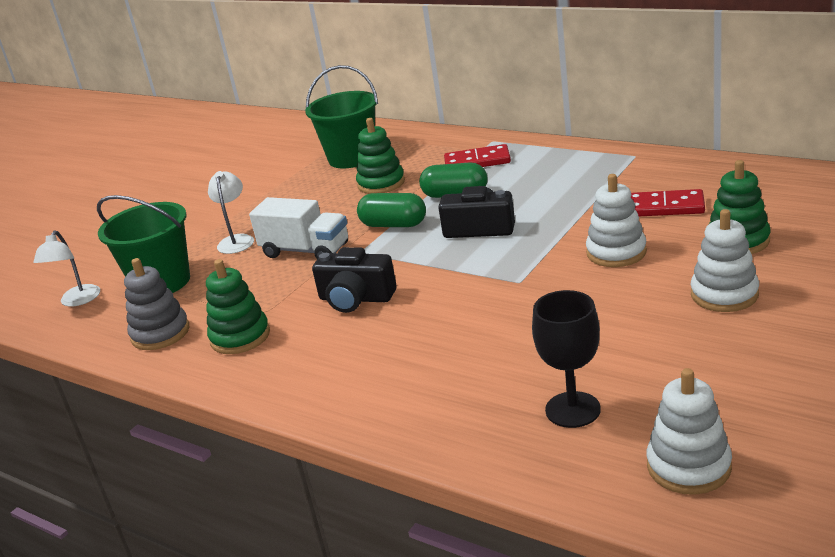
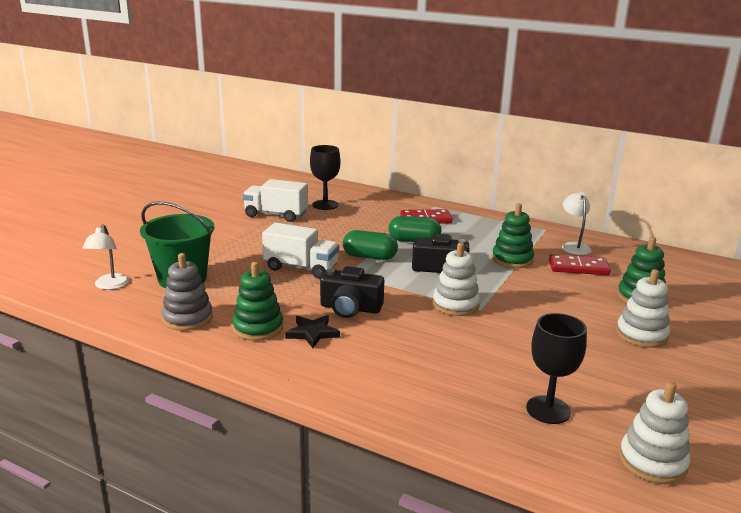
camera: 10 degrees left, 5 degrees down
white lamp [208,171,254,254] -> white lamp moved to [562,192,592,255]
green bucket [305,65,378,168] -> black goblet [310,145,341,210]
green stacking toy [356,118,405,194] -> green stacking toy moved to [492,203,534,268]
white stacking toy [586,174,647,267] -> white stacking toy moved to [433,242,480,316]
none -> white truck [243,179,308,222]
none -> black star [285,315,340,348]

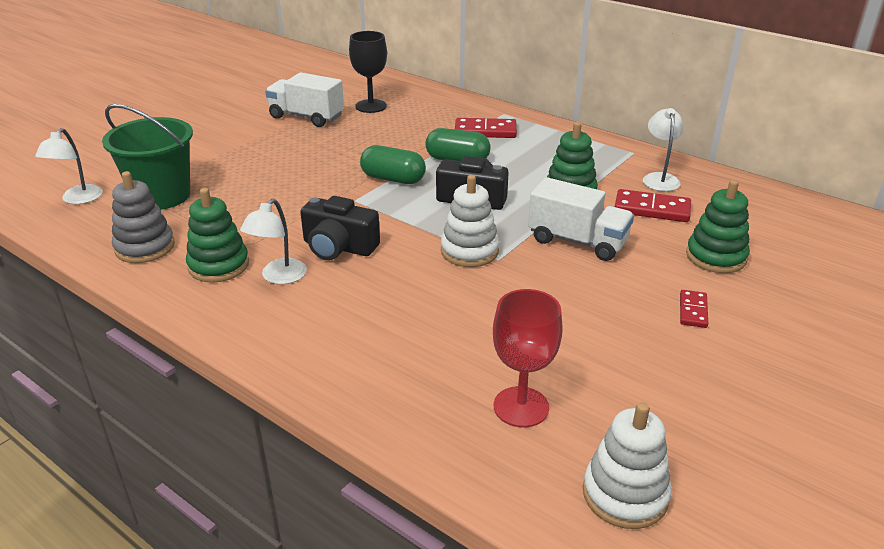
camera: 10 degrees right, 10 degrees up
white truck [262,222,339,279] -> white truck moved to [528,177,634,261]
black star [285,315,340,348] -> white lamp [240,199,307,284]
black goblet [526,313,587,424] -> red goblet [493,289,563,428]
white stacking toy [616,269,670,348] -> red domino [680,290,708,328]

